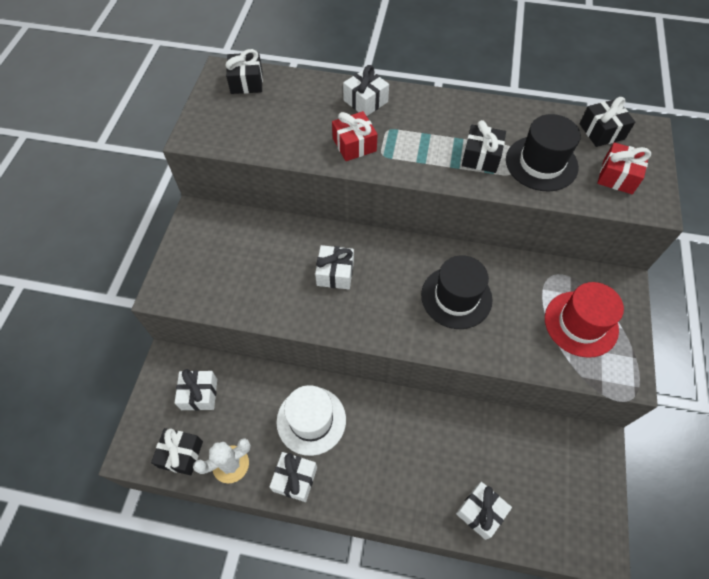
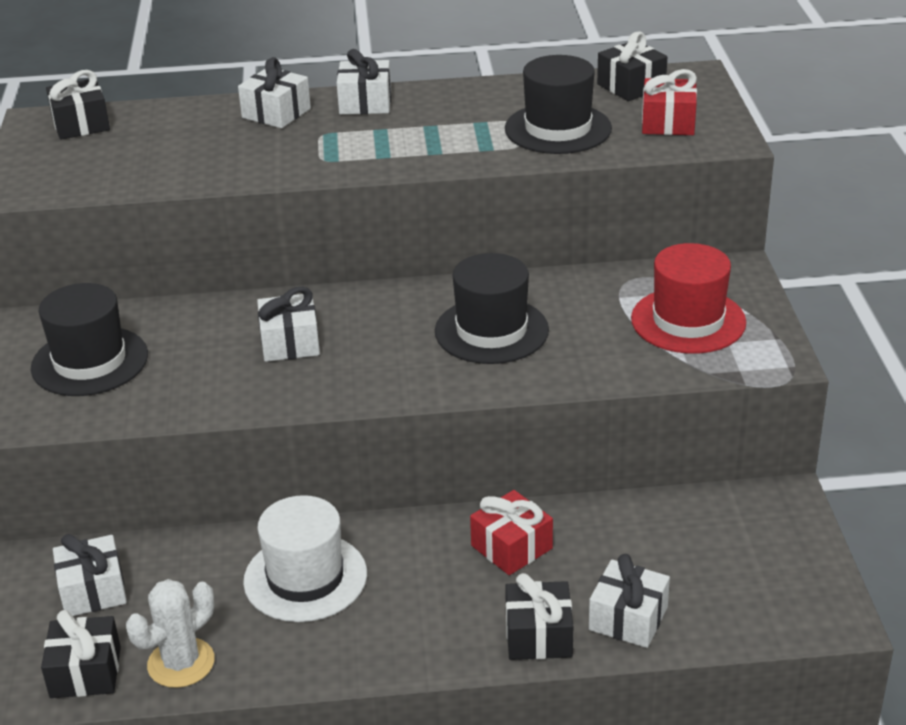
camera: 15 degrees left, 25 degrees down
white gift [269,452,317,502] -> white gift moved to [337,49,391,115]
red gift [332,111,378,161] -> red gift moved to [470,490,553,575]
black gift [462,120,506,173] -> black gift moved to [505,573,573,660]
none -> black hat [31,283,148,396]

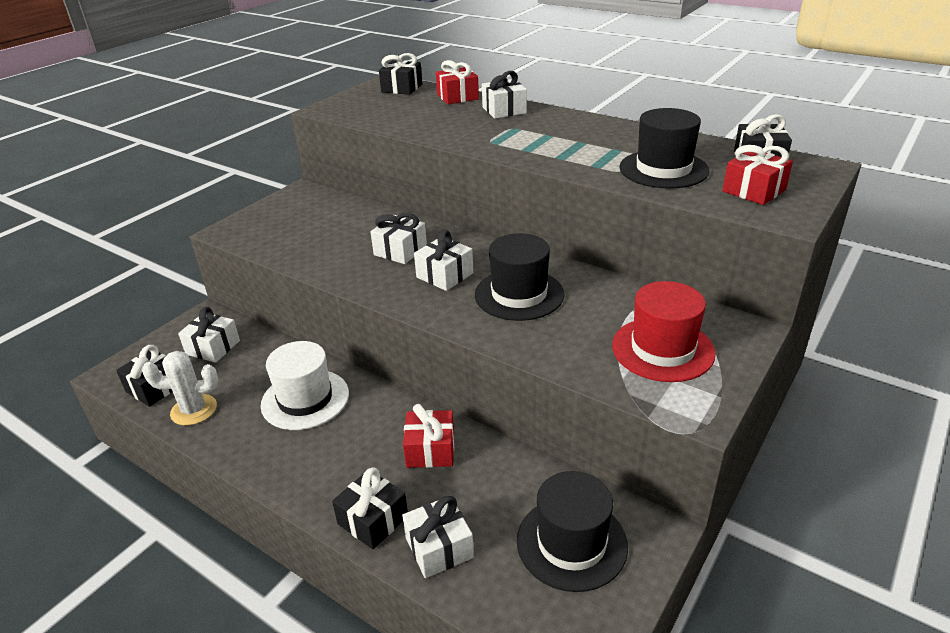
camera: 40 degrees right, 0 degrees up
black hat [31,283,148,396] -> black hat moved to [517,471,628,592]
white gift [337,49,391,115] -> white gift moved to [414,230,473,291]
none -> red gift [436,60,479,105]

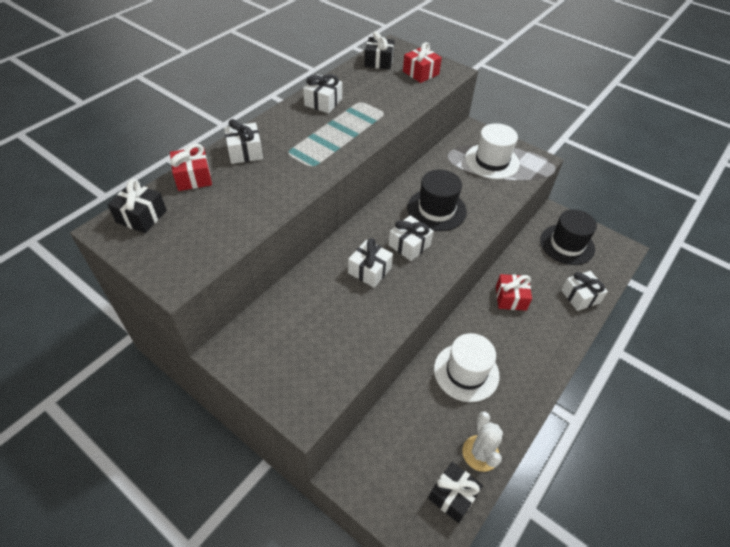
camera: 90 degrees left, 15 degrees up
white gift [178,307,240,363] -> white gift moved to [303,74,342,113]
black gift [332,467,408,549] -> none
red hat [612,281,716,382] -> white hat [465,123,520,179]
black hat [619,108,709,188] -> none

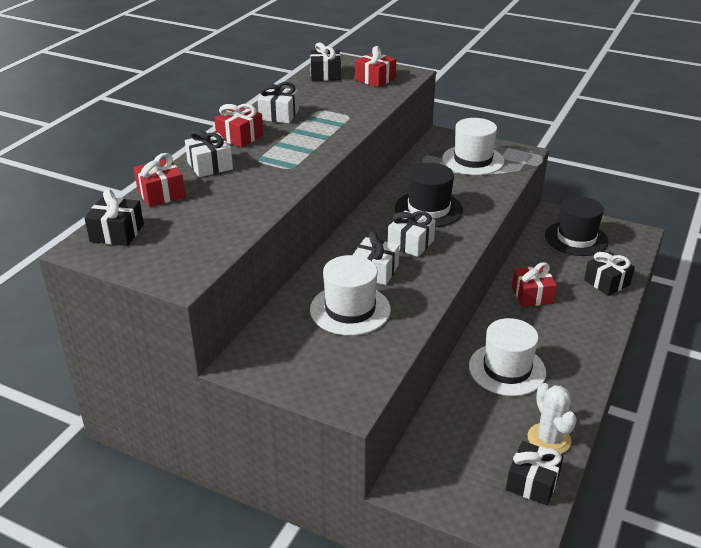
camera: 10 degrees left, 15 degrees down
white gift [561,271,608,311] -> black gift [584,252,635,296]
none -> red gift [214,104,263,148]
none -> white hat [310,255,391,336]

